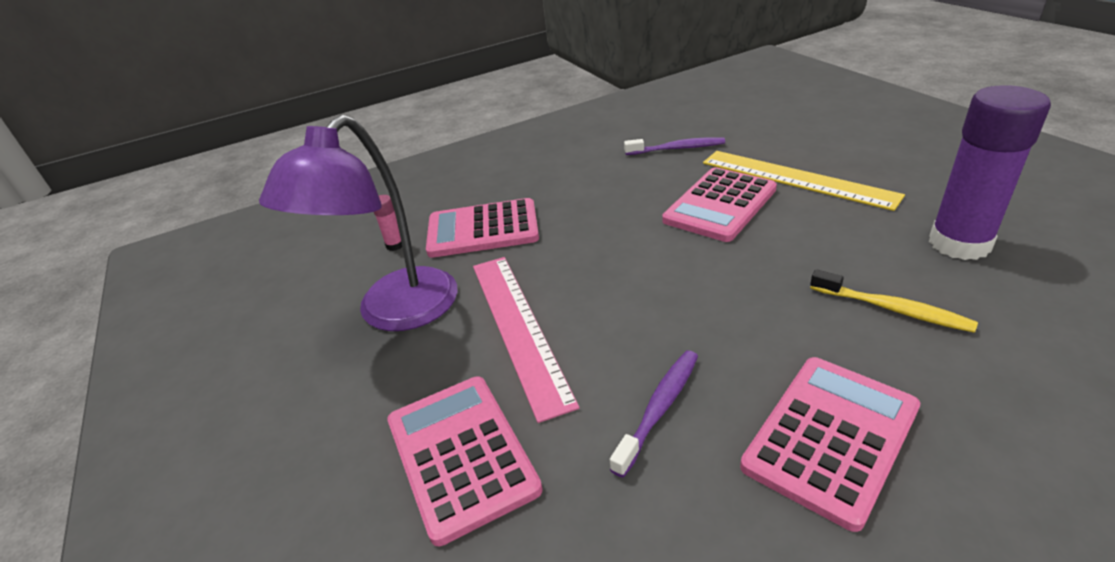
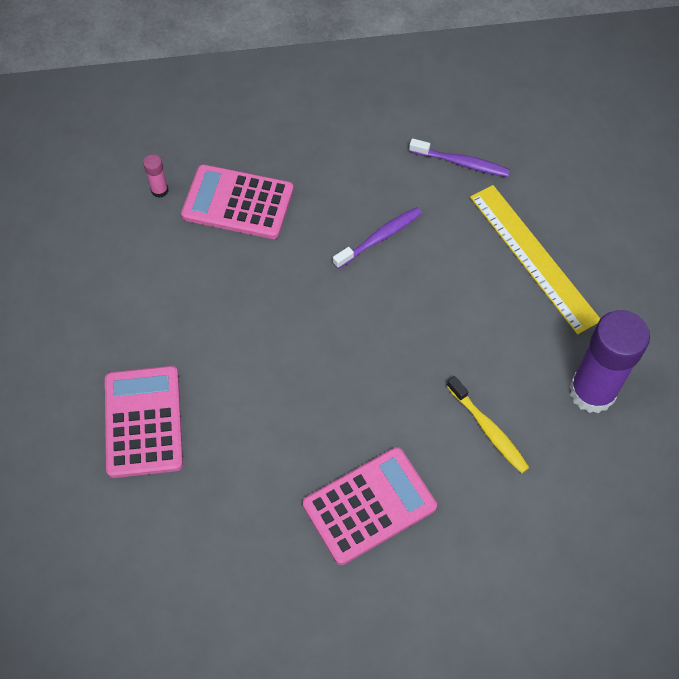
camera: 15 degrees right, 25 degrees up
purple lamp [259,115,458,331] -> none
pink ruler [473,257,580,423] -> none
purple toothbrush [610,350,698,478] -> purple toothbrush moved to [333,207,422,269]
pink calculator [662,167,777,242] -> none

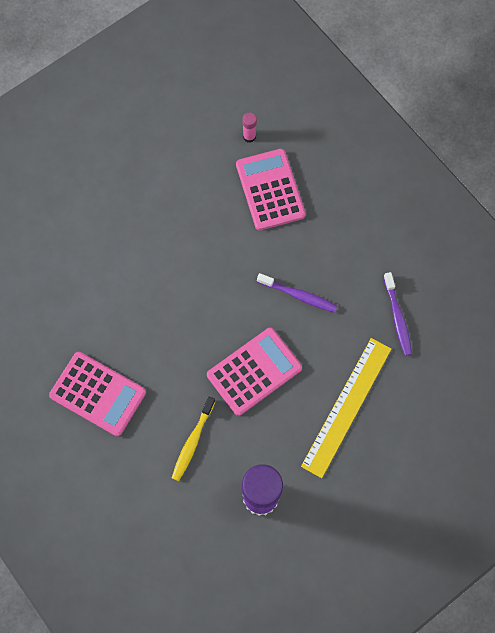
camera: 60 degrees right, 10 degrees up
pink calculator [105,366,183,478] -> pink calculator moved to [207,328,302,416]

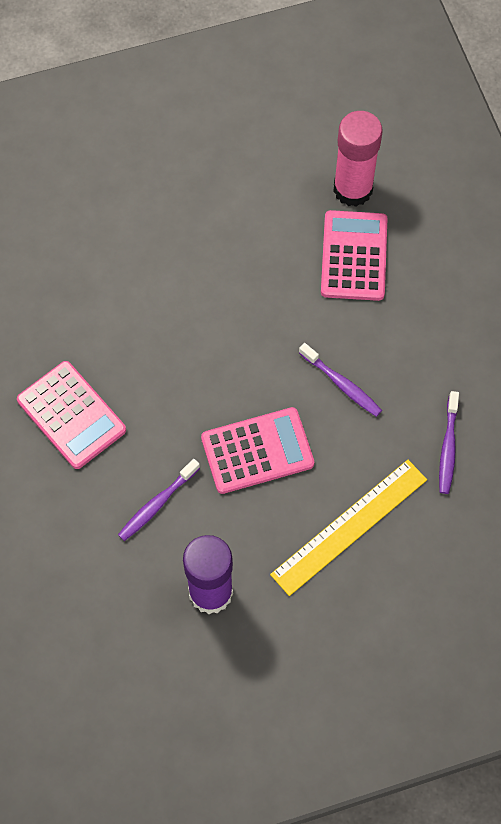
camera: 20 degrees right, 5 degrees down
yellow toothbrush [172,397,216,481] -> purple toothbrush [118,459,200,541]
pink glue stick [243,113,257,142] -> pink glue stick [333,111,382,207], size x2.43

